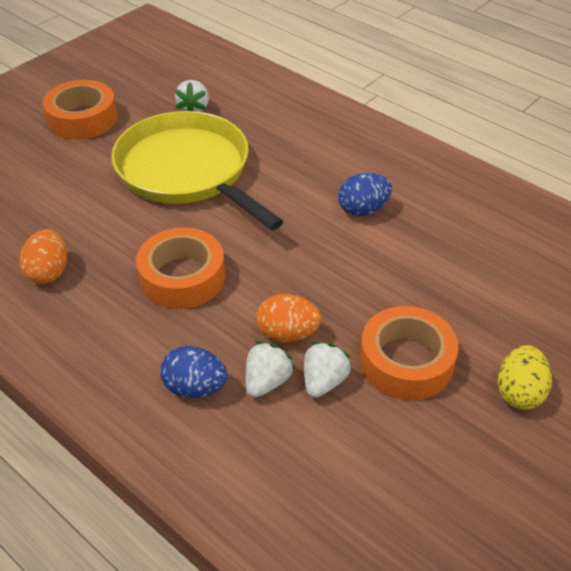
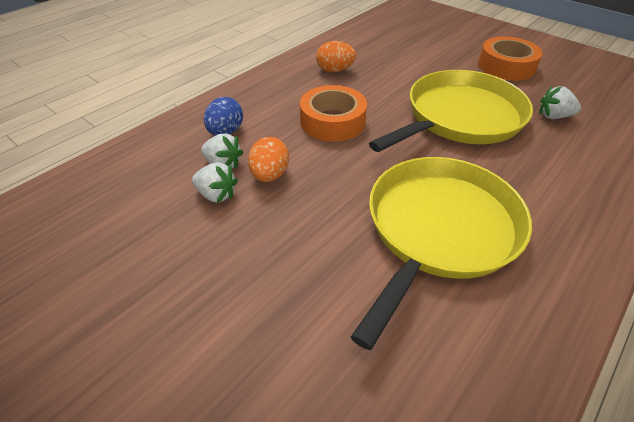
camera: 90 degrees right, 0 degrees up
blue egg [338,173,392,216] -> yellow pan [351,157,532,350]
orange tape [360,306,459,400] -> none
yellow egg [498,345,552,410] -> none

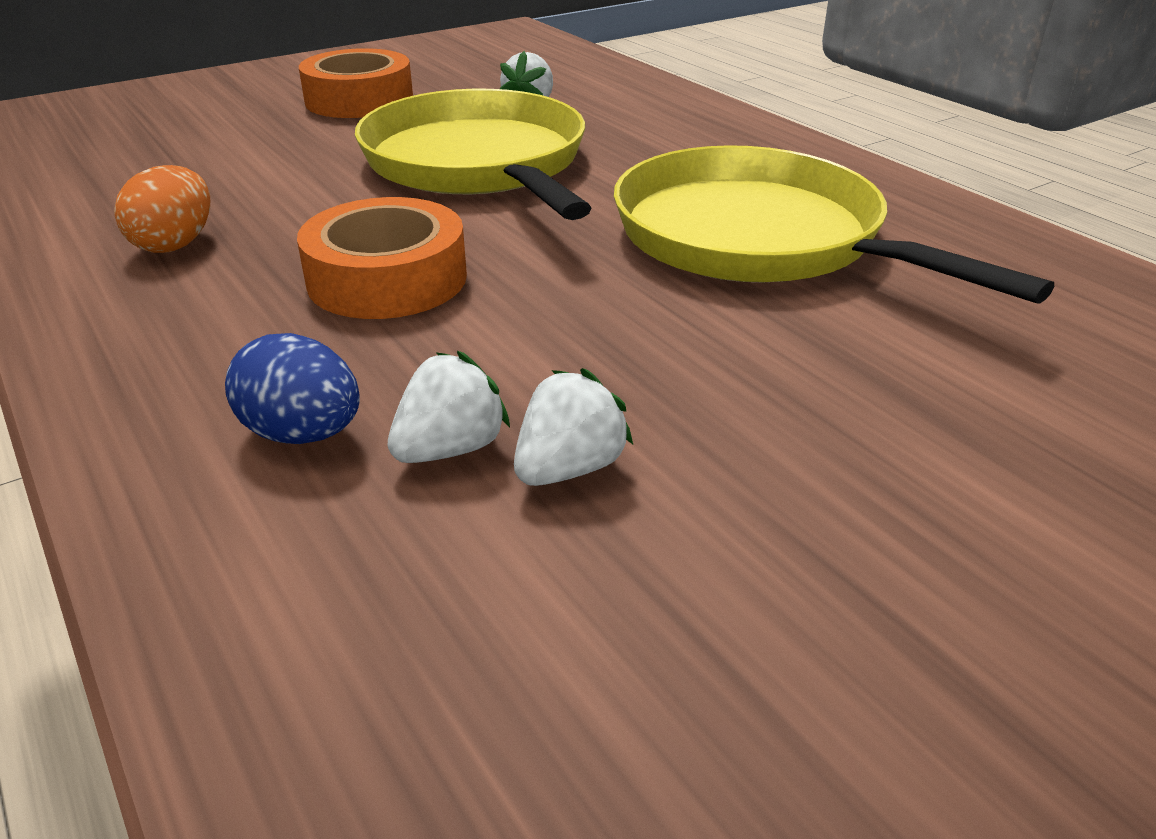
camera: 75 degrees left, 10 degrees down
orange egg [248,137,289,182] -> none

